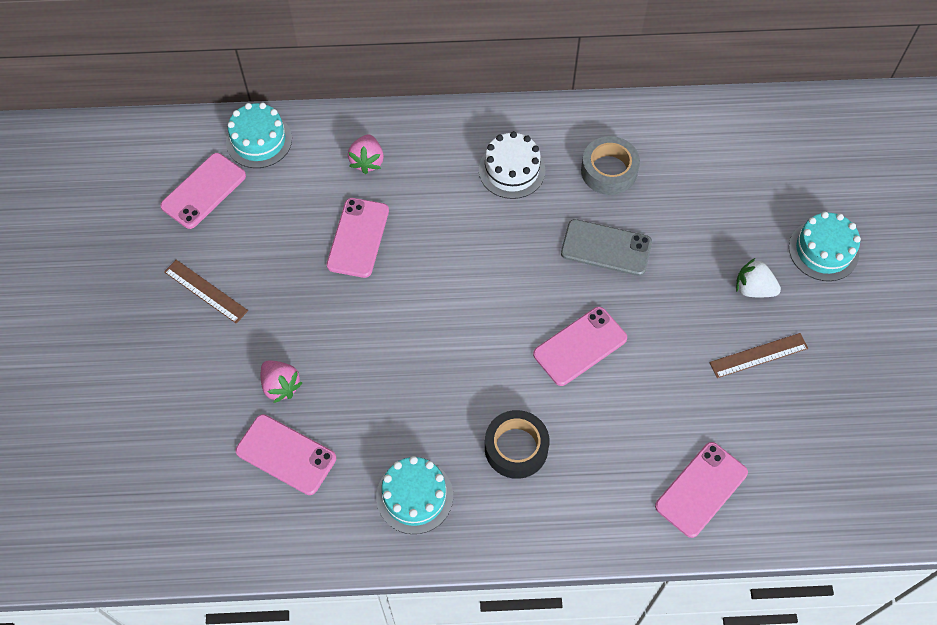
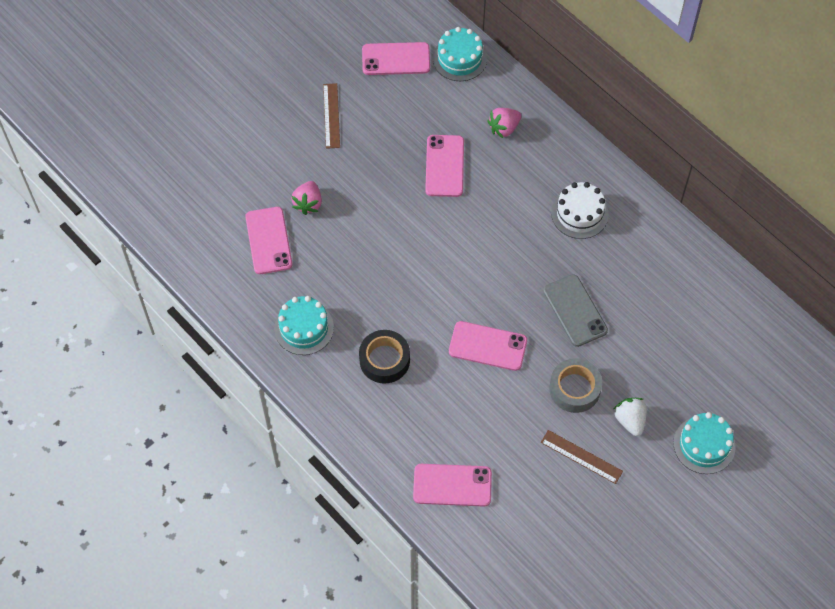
camera: 50 degrees right, 0 degrees up
pink phone [327,198,389,278] -> pink phone turned 60 degrees counterclockwise [425,135,464,197]
grey tape [581,136,640,195] -> grey tape moved to [549,358,602,413]

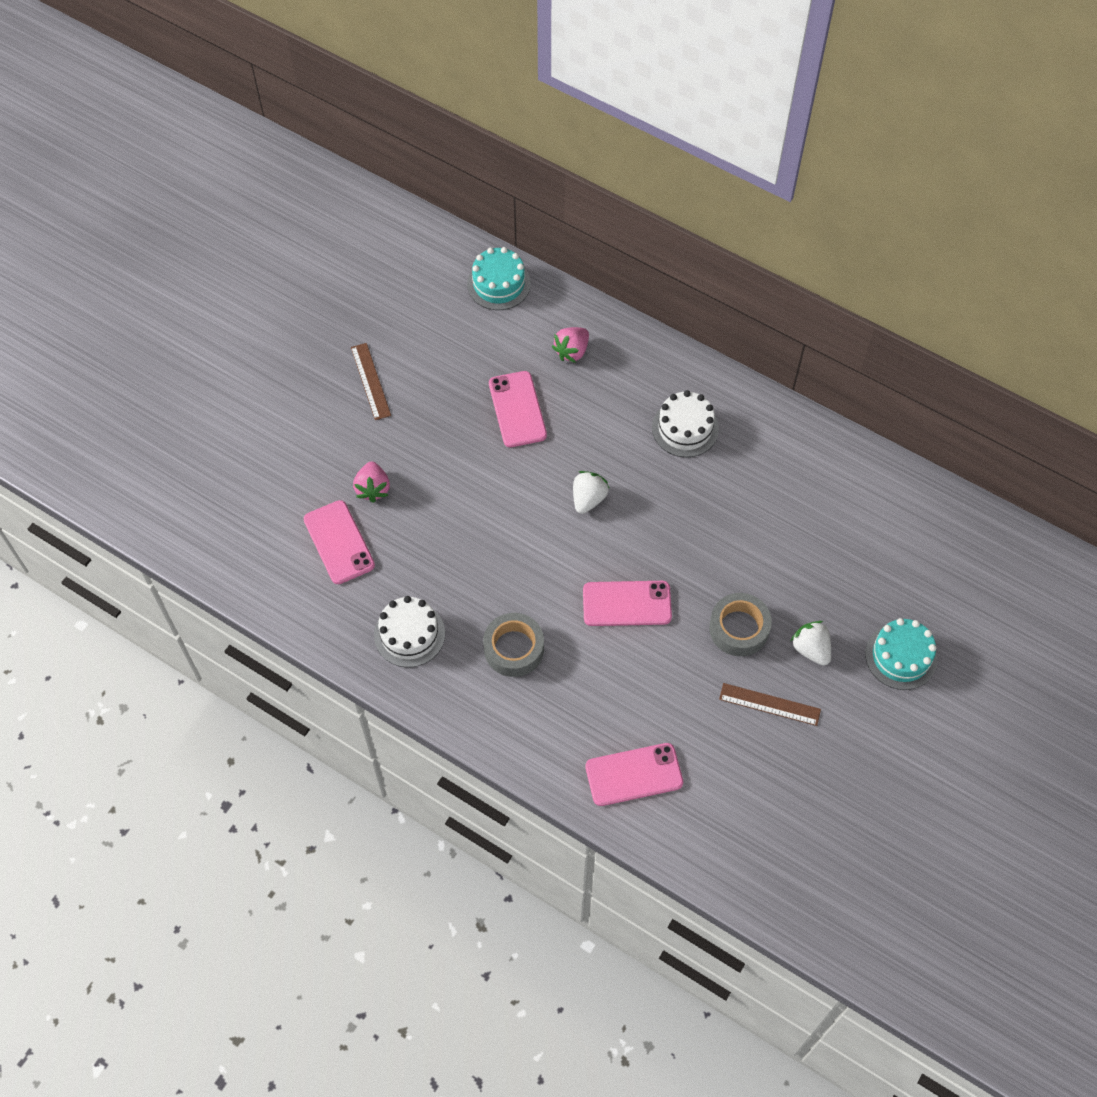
camera: 15 degrees left, 0 degrees up
turquoise cake [274,296,334,355] -> white cake [374,596,445,667]
black tape [359,330,410,384] -> grey tape [483,613,544,677]
pink phone [362,42,430,75] -> none
grey phone [543,274,608,347] -> none
none -> white strawberry [573,471,609,514]

